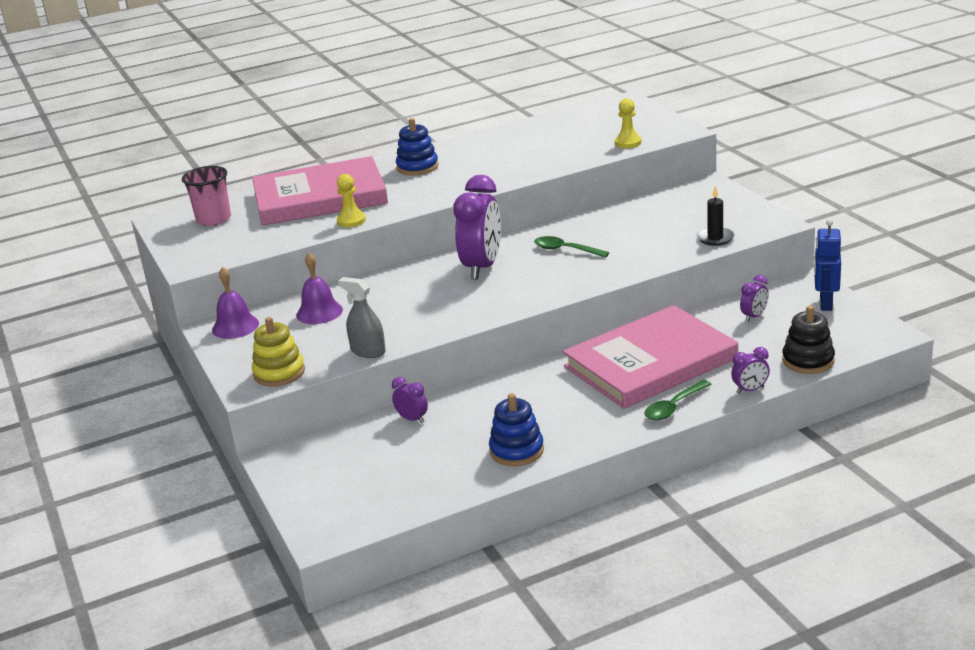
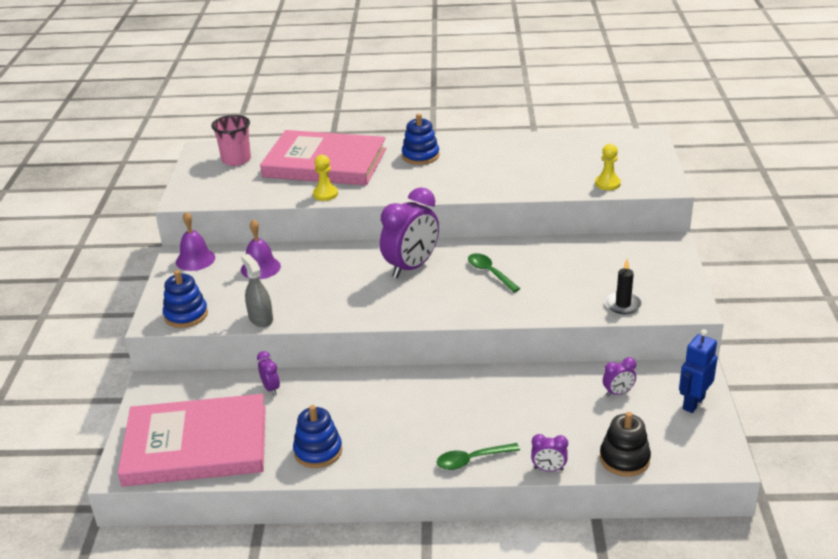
camera: 25 degrees right, 5 degrees up
yellow stacking toy [252,317,305,387] -> blue stacking toy [163,270,208,328]
pink book [563,305,738,409] -> pink book moved to [118,394,266,487]

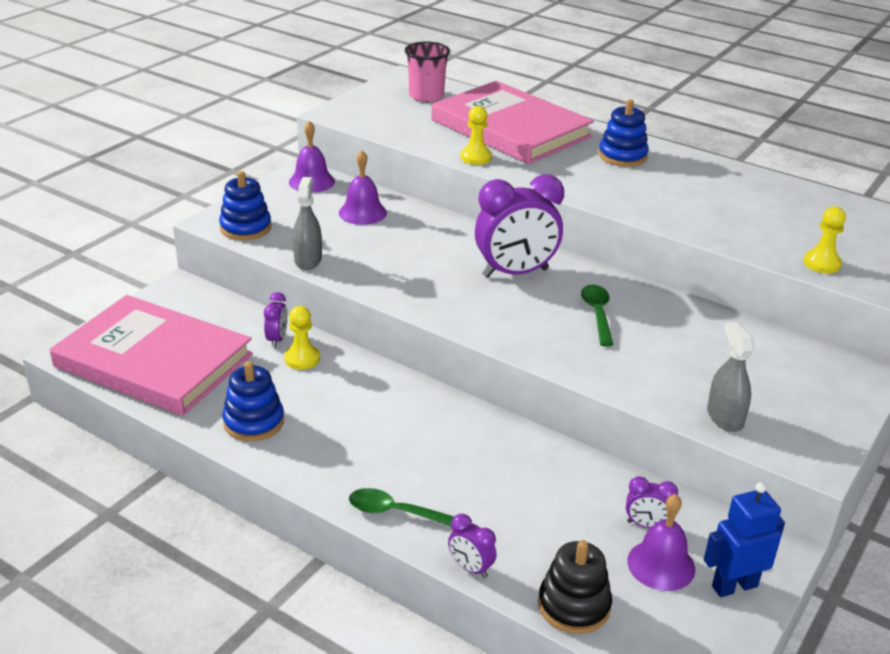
camera: 30 degrees right, 0 degrees up
black candle [605,259,642,314] -> grey spray bottle [707,322,754,432]
none -> yellow pawn [284,306,320,370]
none -> purple bell [627,494,695,591]

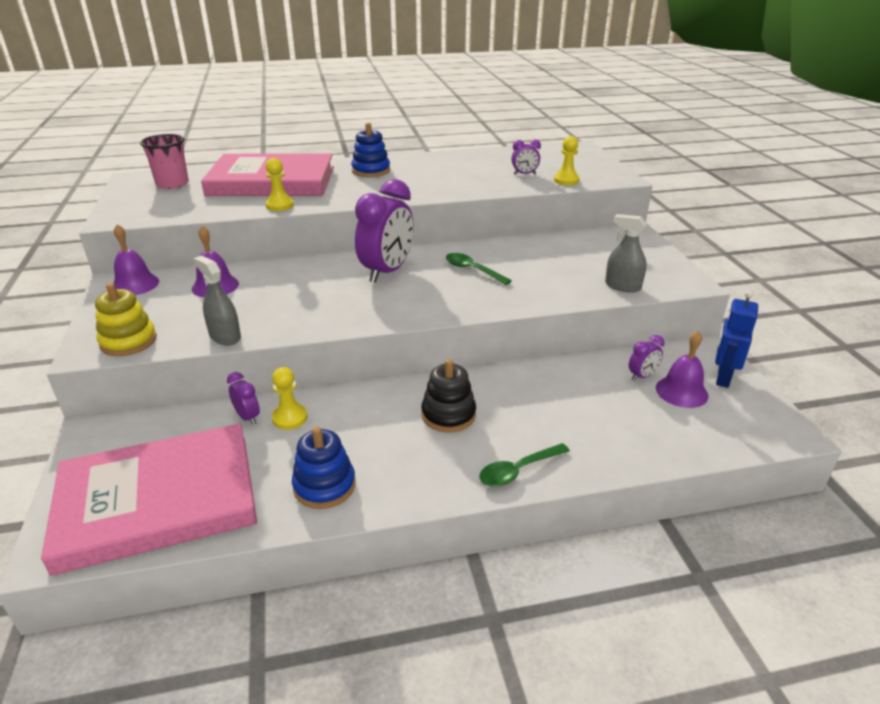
camera: 45 degrees left, 0 degrees up
blue stacking toy [219,171,271,240] -> yellow stacking toy [95,283,157,356]
purple clock [448,514,497,578] -> purple clock moved to [512,140,541,175]
black stacking toy [538,540,612,634] -> black stacking toy moved to [421,359,476,433]

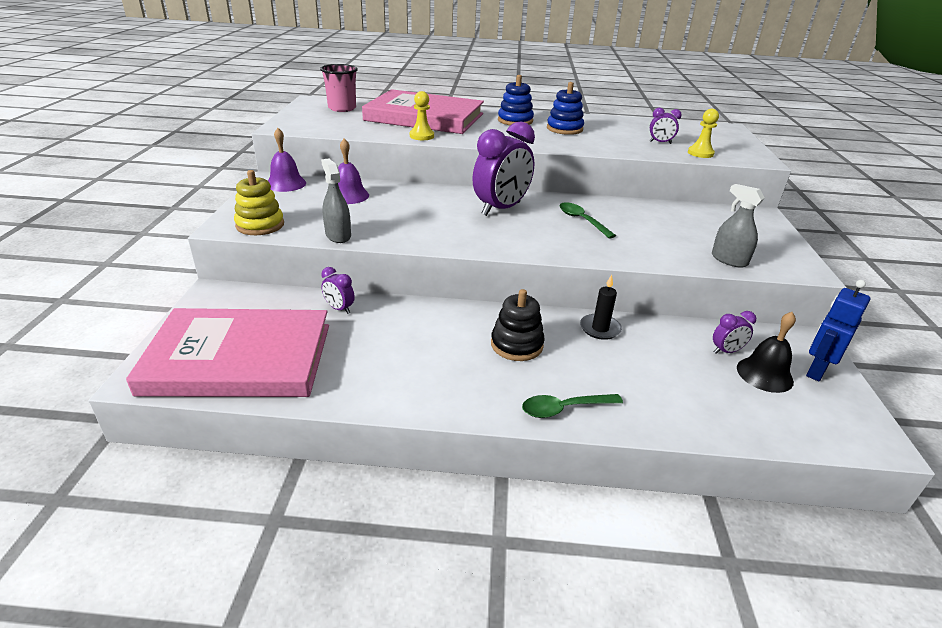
camera: 15 degrees right, 0 degrees up
purple clock [227,372,260,425] -> purple clock turned 150 degrees clockwise [321,267,355,314]
yellow pawn [272,367,308,430] -> none
blue stacking toy [292,427,356,509] -> blue stacking toy moved to [547,82,584,135]
purple bell [656,331,709,408] -> black bell [737,312,796,393]
none -> black candle [580,275,622,340]

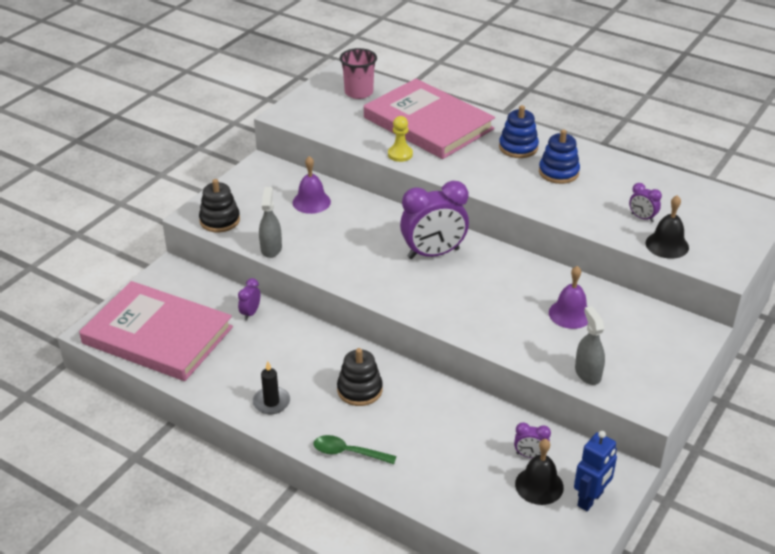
camera: 30 degrees right, 5 degrees up
yellow stacking toy [234,170,284,235] -> black stacking toy [199,179,240,232]
purple bell [268,128,306,192] -> purple bell moved to [549,266,588,329]
purple clock [321,267,355,314] -> purple clock turned 45 degrees clockwise [238,278,260,320]
green spoon [559,202,616,238] -> none
black candle [580,275,622,340] -> black candle moved to [252,361,290,414]
yellow pawn [688,109,719,158] -> black bell [645,195,689,259]
blue robot [806,280,870,381] -> blue robot turned 150 degrees clockwise [574,431,617,511]

